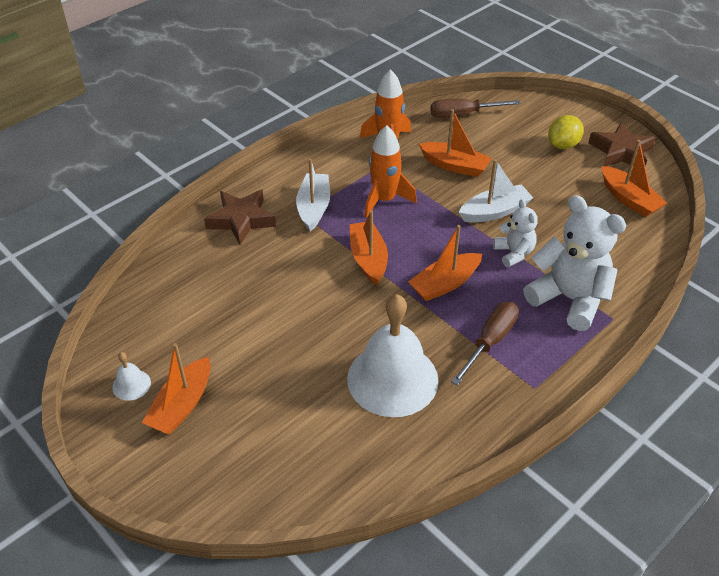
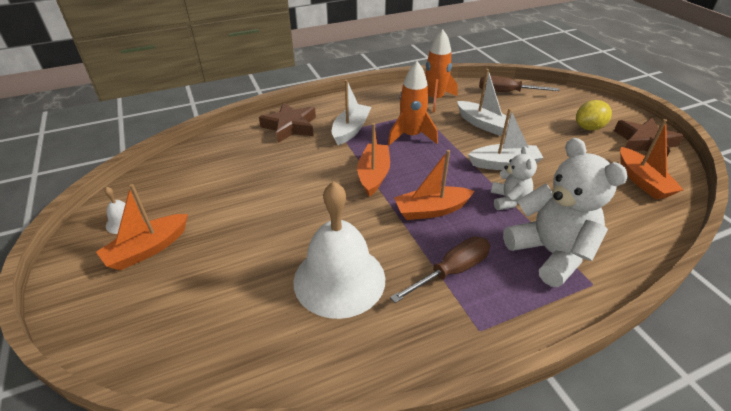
camera: 20 degrees right, 5 degrees down
orange boat [419,109,492,177] -> white boat [457,69,510,136]

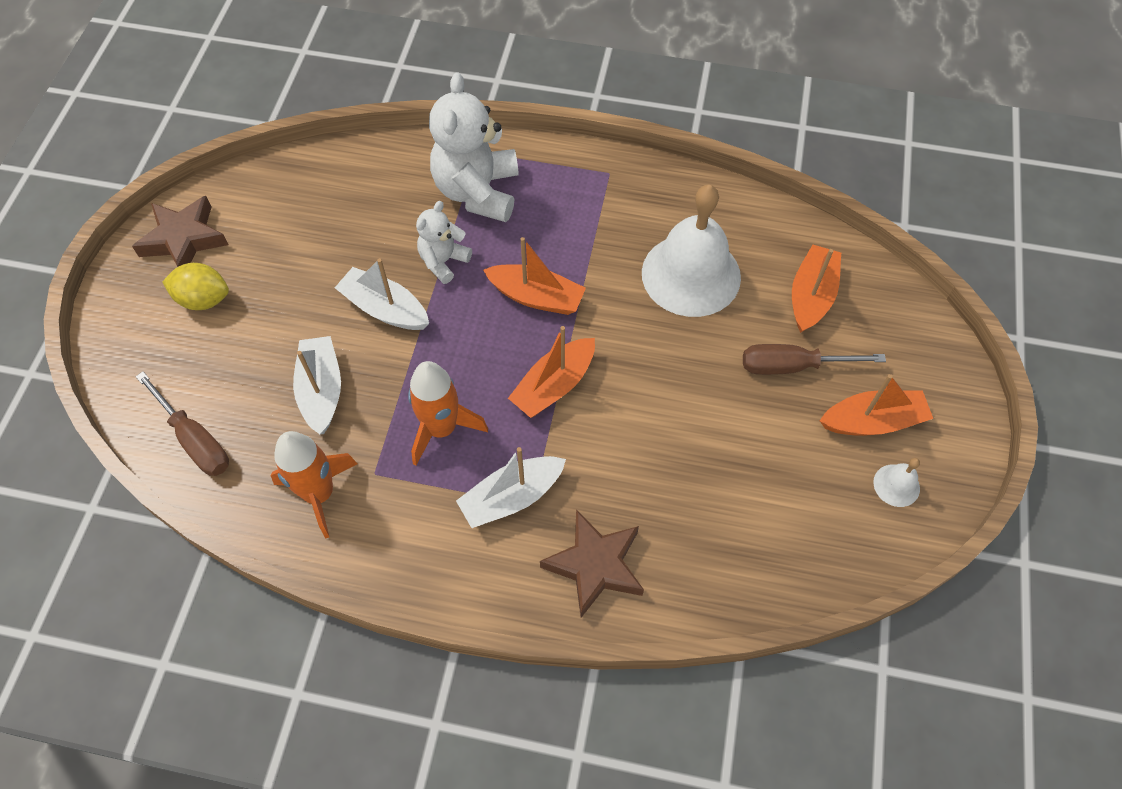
camera: 145 degrees left, 20 degrees up
brown screwdriver [390,236,490,303] -> brown screwdriver moved to [743,344,886,375]
orange boat [620,119,684,200] -> orange boat moved to [792,245,841,333]

